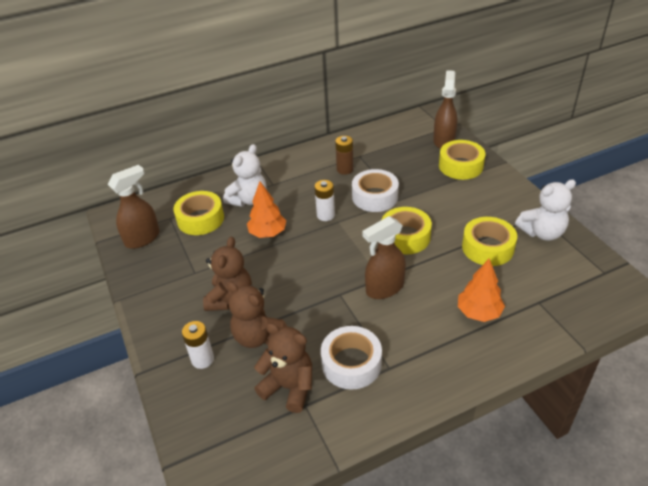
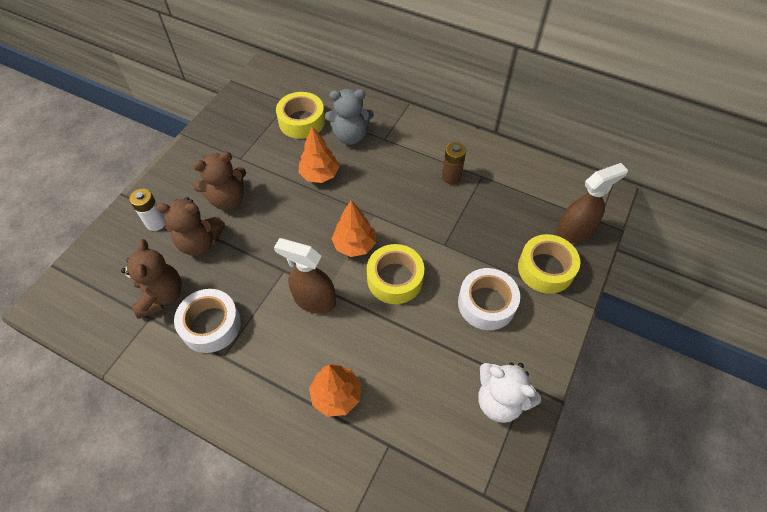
camera: 50 degrees right, 15 degrees up
brown spray bottle [108,165,160,249] -> none
white teddy bear [223,144,266,207] -> grey teddy bear [325,89,374,145]
brown teddy bear [227,282,288,348] -> brown teddy bear turned 90 degrees counterclockwise [156,197,225,256]
white battery [315,180,335,221] -> none
white tape [352,169,399,212] -> white tape moved to [458,268,520,330]
yellow tape [462,217,517,266] -> none
none -> orange tree [332,200,376,257]

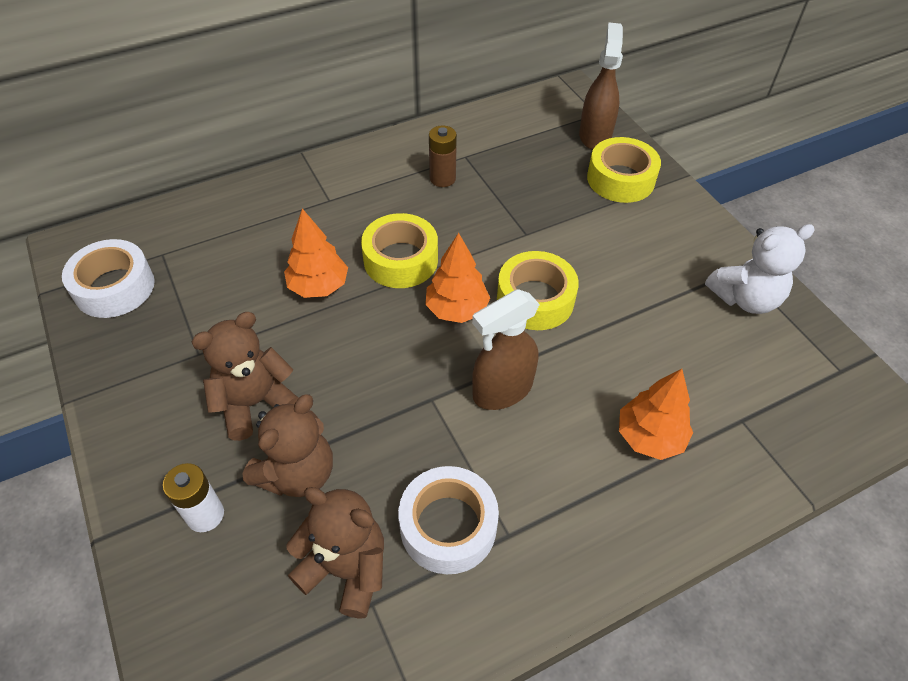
camera: 55 degrees left, 5 degrees down
brown teddy bear [193,152,246,210] -> brown teddy bear turned 135 degrees counterclockwise [192,312,298,441]
yellow tape [276,92,325,139] -> yellow tape moved to [361,213,438,288]
grey teddy bear [325,89,374,145] -> none
white tape [458,268,520,330] -> white tape moved to [62,239,155,318]

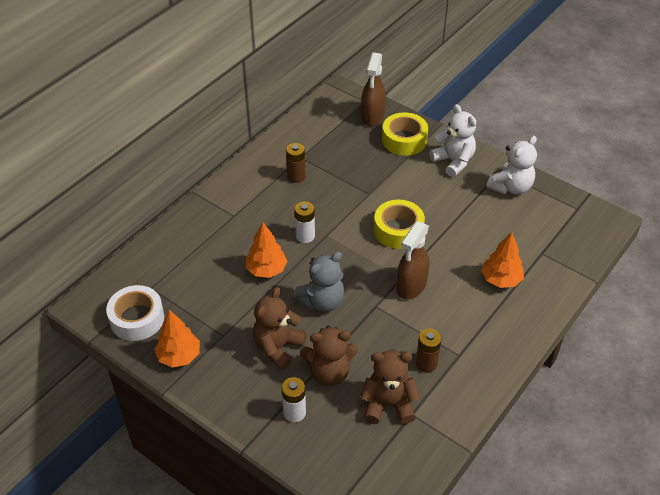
camera: 25 degrees left, 5 degrees down
brown teddy bear [242,394,333,497] -> brown teddy bear turned 75 degrees clockwise [300,326,358,386]
yellow tape [361,213,438,288] -> white battery [295,202,315,243]
white tape [398,466,499,574] -> brown battery [416,329,442,373]
orange tree [425,233,490,323] -> orange tree moved to [154,310,200,368]
brown spray bottle [579,22,623,150] -> brown spray bottle turned 150 degrees counterclockwise [361,52,386,126]
none -> grey teddy bear [293,252,344,312]
none -> white teddy bear [429,104,476,177]

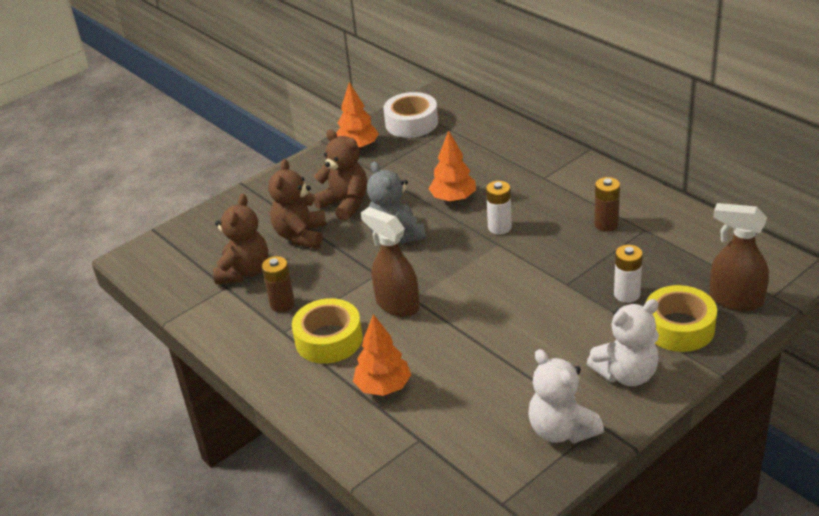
camera: 105 degrees right, 10 degrees down
white battery [282,377,306,422] -> white battery moved to [614,245,643,303]
yellow tape [374,200,425,249] -> yellow tape moved to [292,298,363,364]

